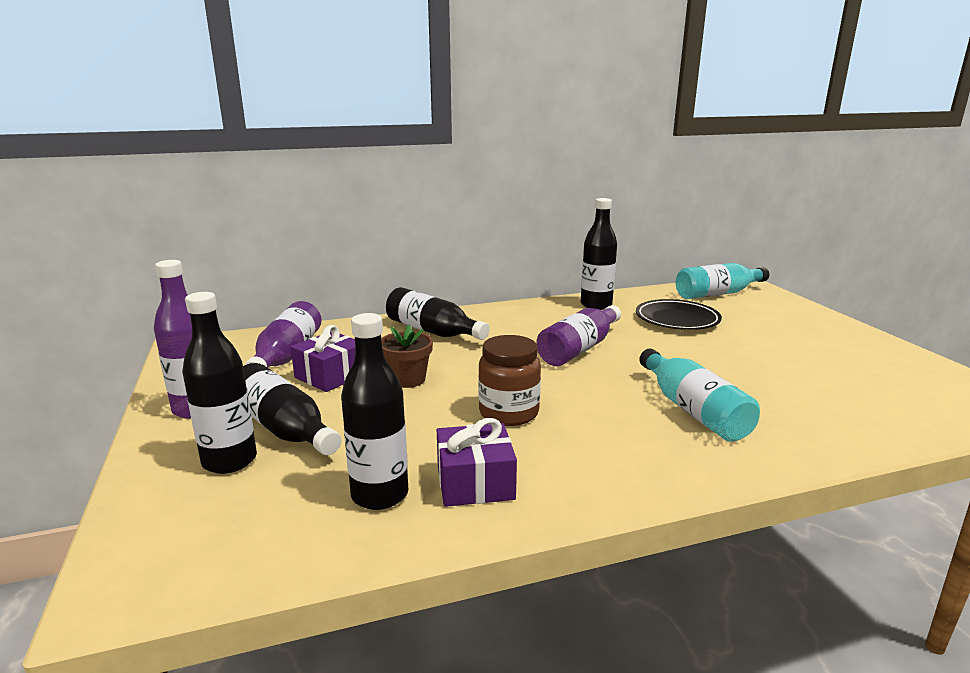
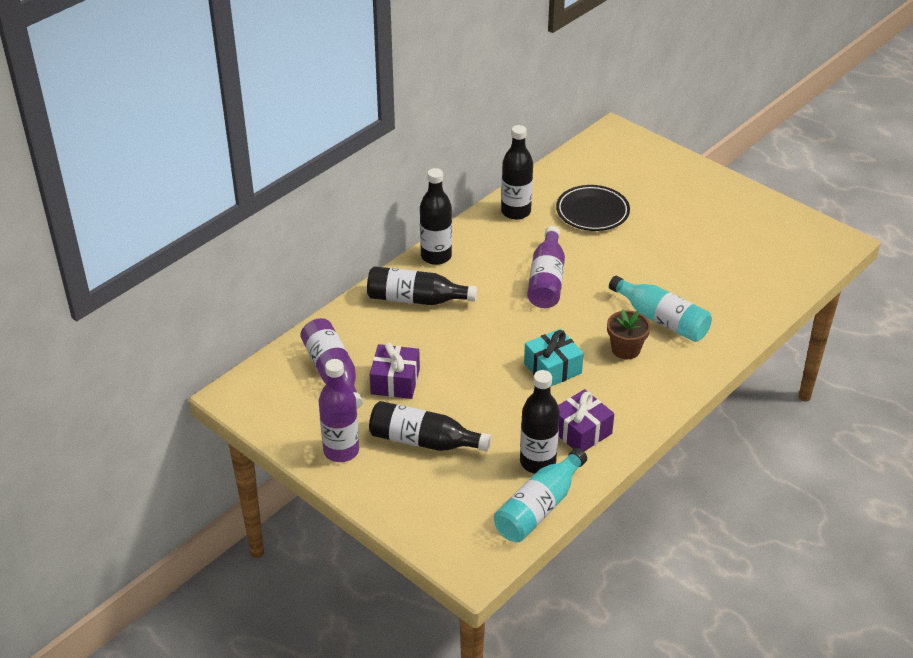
camera: 30 degrees left, 20 degrees up
black bottle [182,292,257,474] -> black bottle moved to [420,168,452,265]
brown flower pot [381,324,433,388] -> brown flower pot moved to [607,309,651,359]
brown jar [478,335,541,426] -> turquoise gift [524,329,584,387]
turquoise bottle [676,263,769,299] -> turquoise bottle moved to [494,448,587,542]

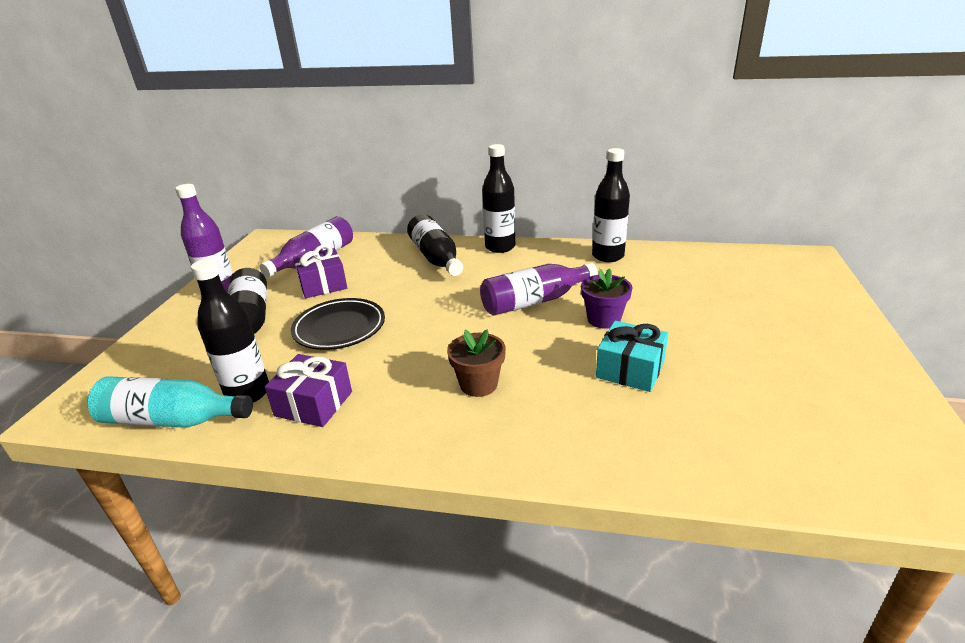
camera: 60 degrees right, 10 degrees down
turquoise gift [524,329,584,387] -> turquoise gift moved to [596,321,668,392]
black plate [556,185,630,231] -> black plate moved to [291,298,385,350]
turquoise bottle [609,276,712,342] -> none
none -> purple flower pot [581,268,632,329]

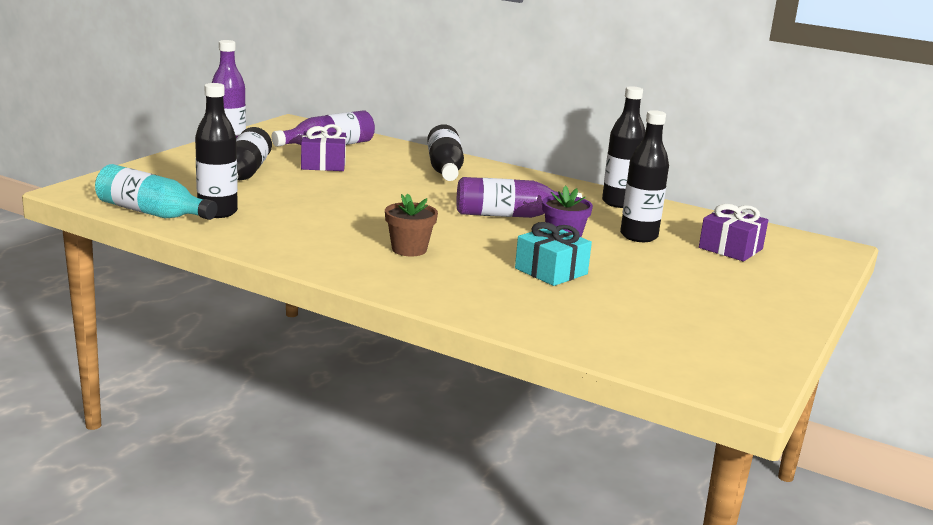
camera: 15 degrees right, 10 degrees down
purple gift [265,354,352,427] -> purple gift moved to [699,204,768,261]
black plate [291,298,385,350] -> none
black bottle [482,144,515,253] -> black bottle moved to [620,110,669,242]

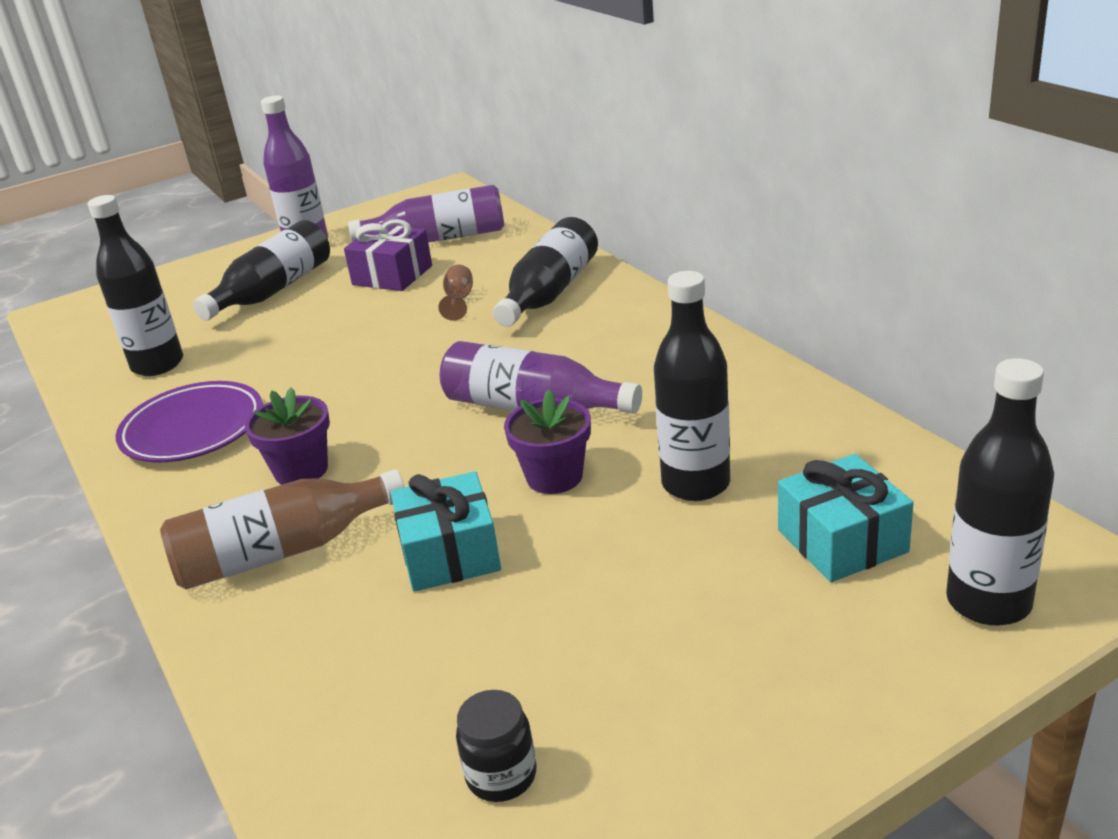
camera: 35 degrees right, 10 degrees up
turquoise bottle [95,164,218,220] -> none
brown flower pot [385,194,438,256] -> purple flower pot [245,387,330,485]
black bottle [602,86,645,208] -> black bottle moved to [946,358,1054,626]
purple gift [699,204,768,261] -> turquoise gift [778,454,914,582]
none -> purple plate [116,381,263,462]
none -> brown bottle [160,469,404,590]
none -> brown goblet [438,265,473,321]
none -> black jar [456,690,536,802]

